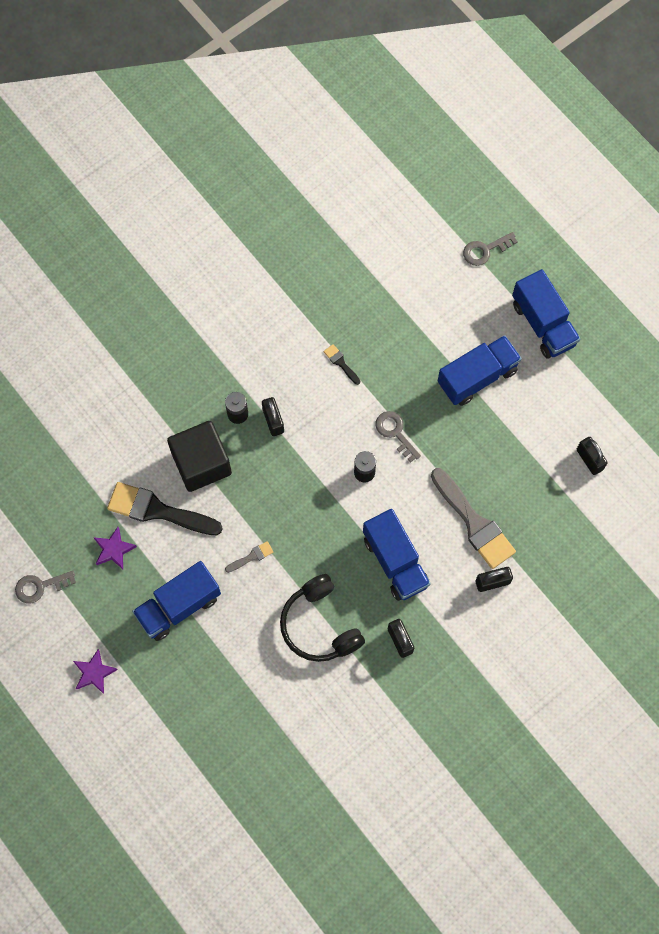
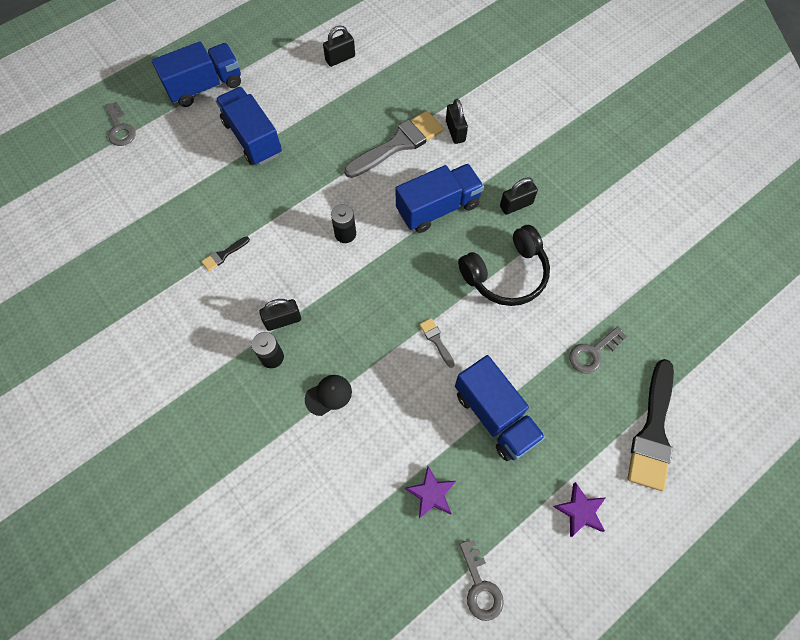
camera: 90 degrees left, 5 degrees down
black brush [107,482,223,535] -> black brush moved to [627,359,674,491]
black cube [167,421,232,492] -> black cap [305,375,352,416]
grey key [376,411,421,463] -> grey key moved to [569,326,627,373]

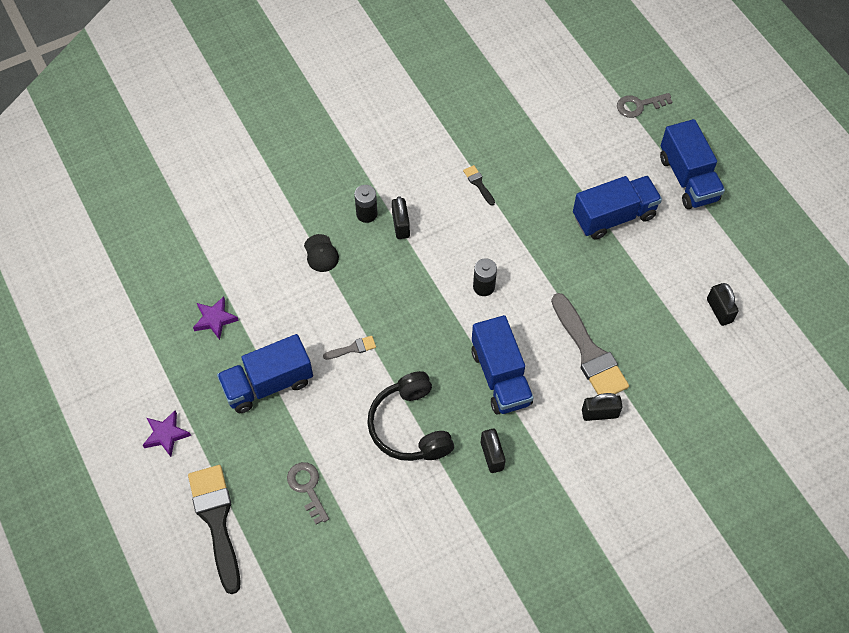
camera: 100 degrees right, 5 degrees down
grey key [459,540,504,621] -> none
black brush [627,359,674,491] -> black brush turned 45 degrees clockwise [188,465,240,594]

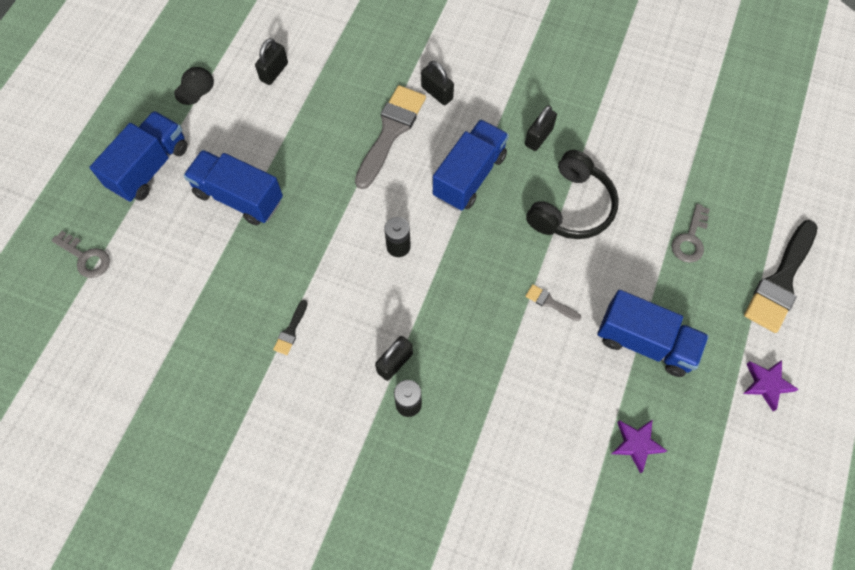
camera: 130 degrees left, 5 degrees up
black cap [304,234,339,272] -> black cap moved to [174,67,214,105]

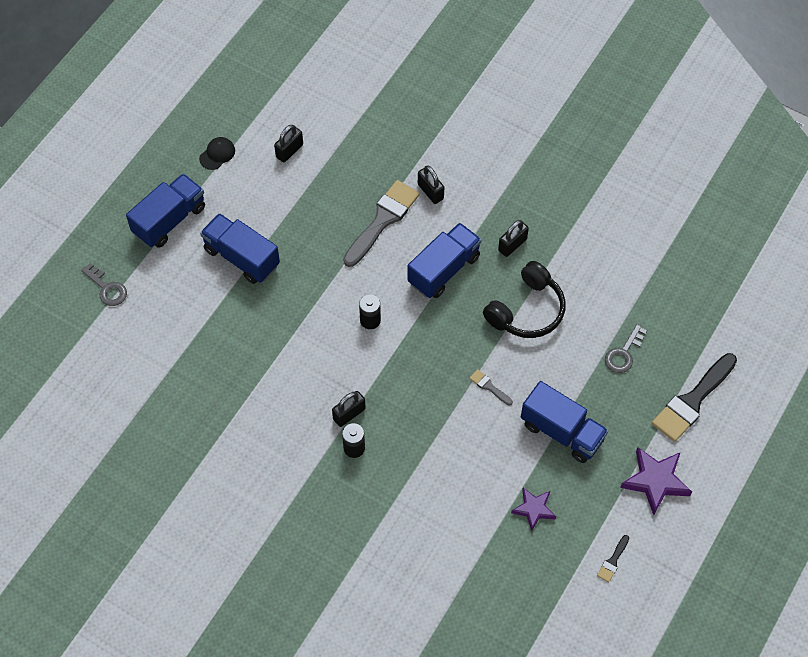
camera: 10 degrees right, 5 degrees down
black brush [273,300,308,355] -> black brush moved to [597,535,629,582]
purple star [743,360,799,411] -> purple star [620,447,692,515], size x1.57

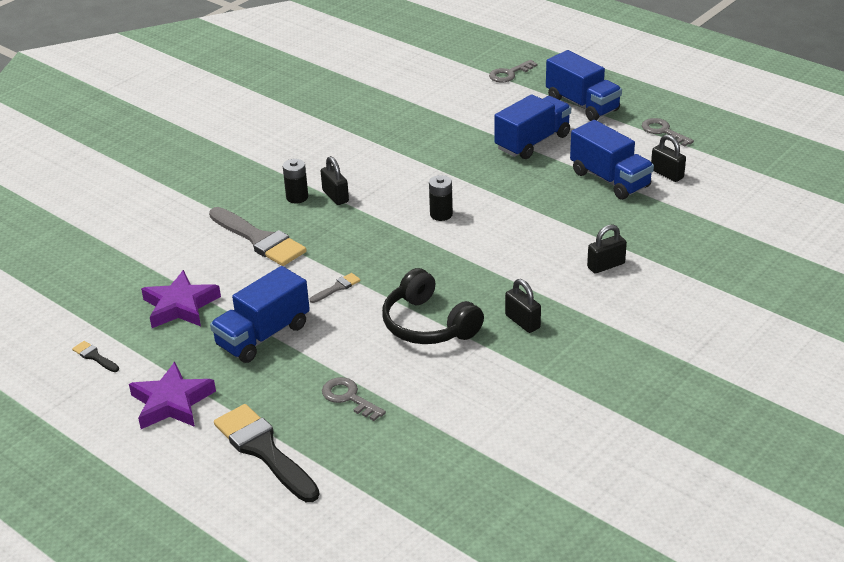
camera: 100 degrees right, 25 degrees down
black cap [199,137,235,170] -> grey key [642,118,694,146]
grey brush [343,180,420,267] -> grey brush moved to [209,207,307,266]
blue truck [407,223,481,298] -> blue truck moved to [570,120,654,200]
purple star [511,488,556,532] -> purple star [141,270,221,328], size x1.57

